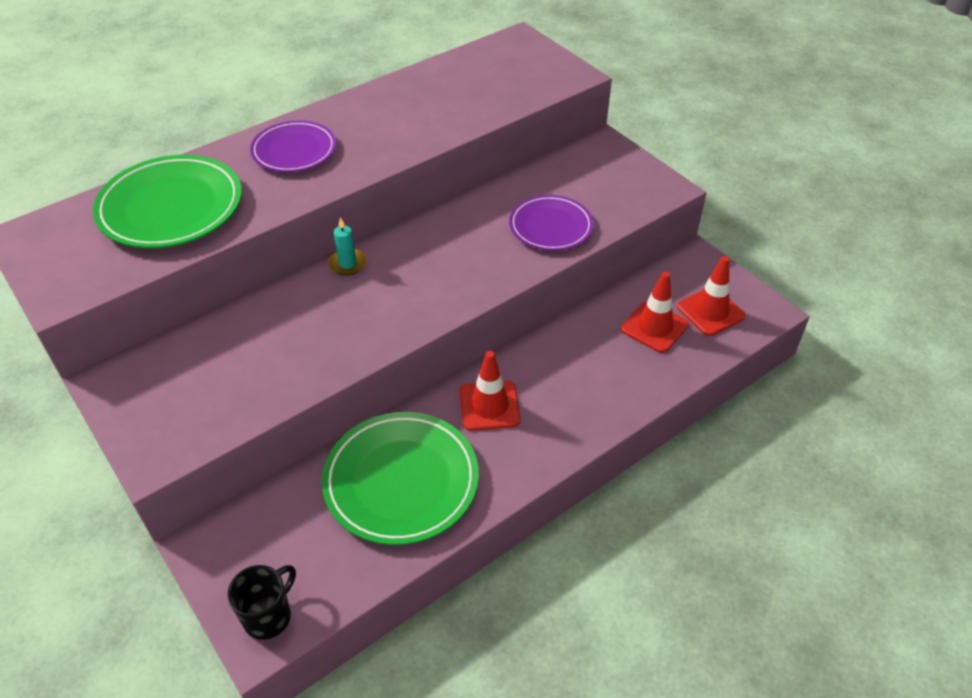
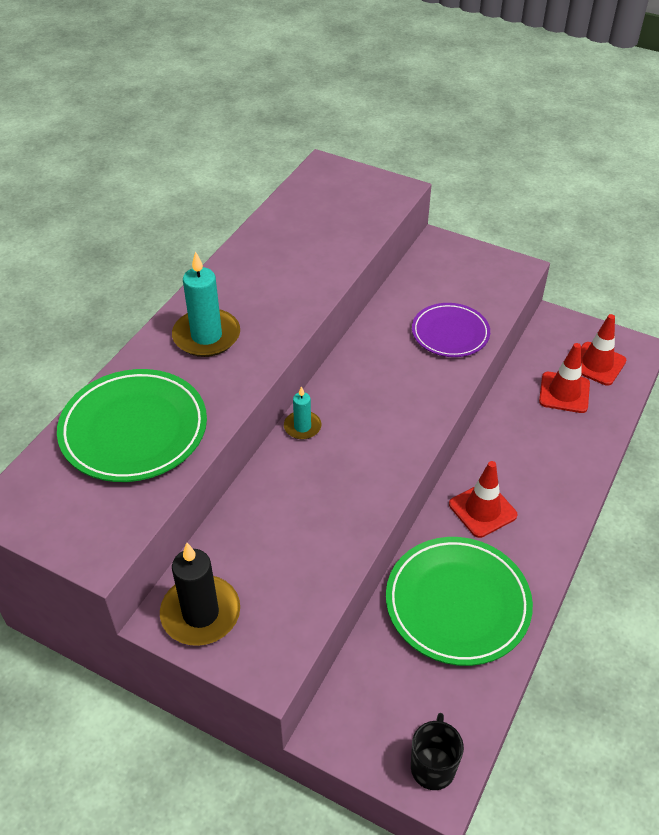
camera: 25 degrees left, 0 degrees up
purple plate [250,120,336,172] -> turquoise candle [172,251,240,357]
none -> black candle [160,543,240,646]

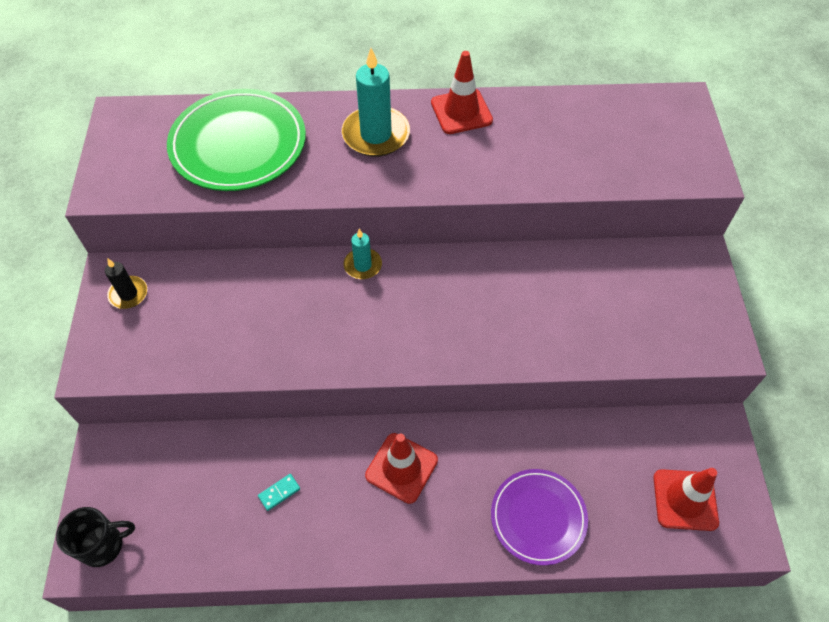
camera: 60 degrees right, 10 degrees up
black candle [160,543,240,646] -> black candle [105,259,147,309], size x0.55
green plate [386,537,533,666] -> turquoise domino [258,474,300,511]
purple plate [412,303,490,357] -> purple plate moved to [491,469,588,565]
red traffic cone [539,343,590,413] -> red traffic cone moved to [431,51,493,134]

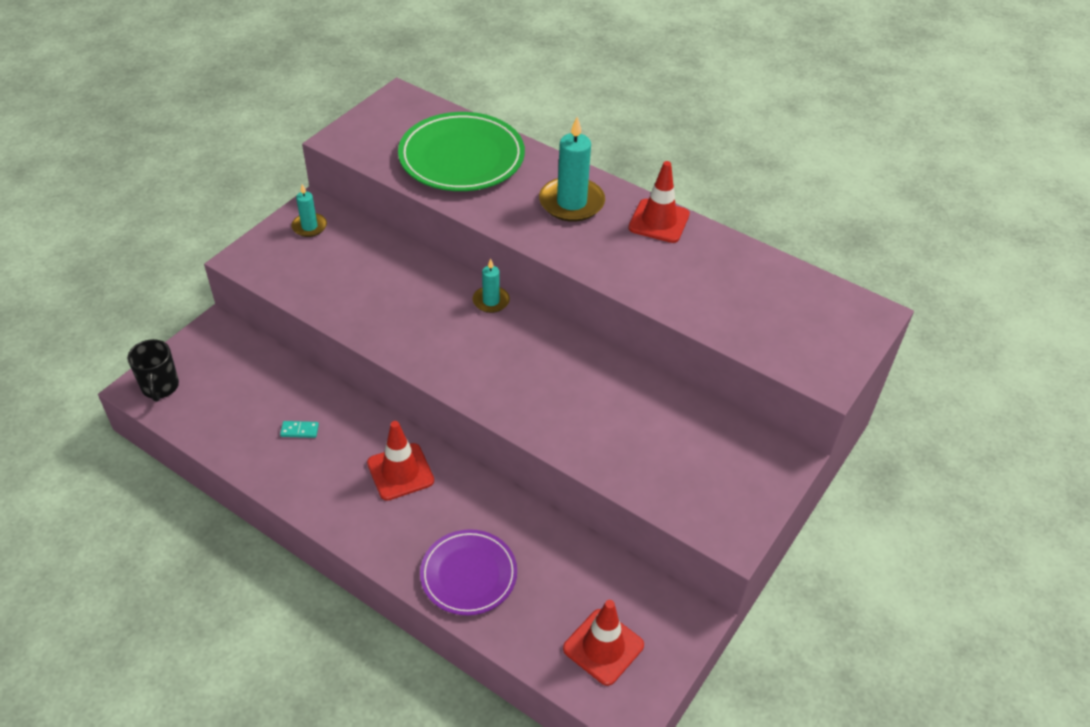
camera: 35 degrees right, 10 degrees down
black mug [56,507,135,567] -> black mug turned 60 degrees clockwise [127,339,179,402]
black candle [105,259,147,309] -> turquoise candle [291,184,327,237]

